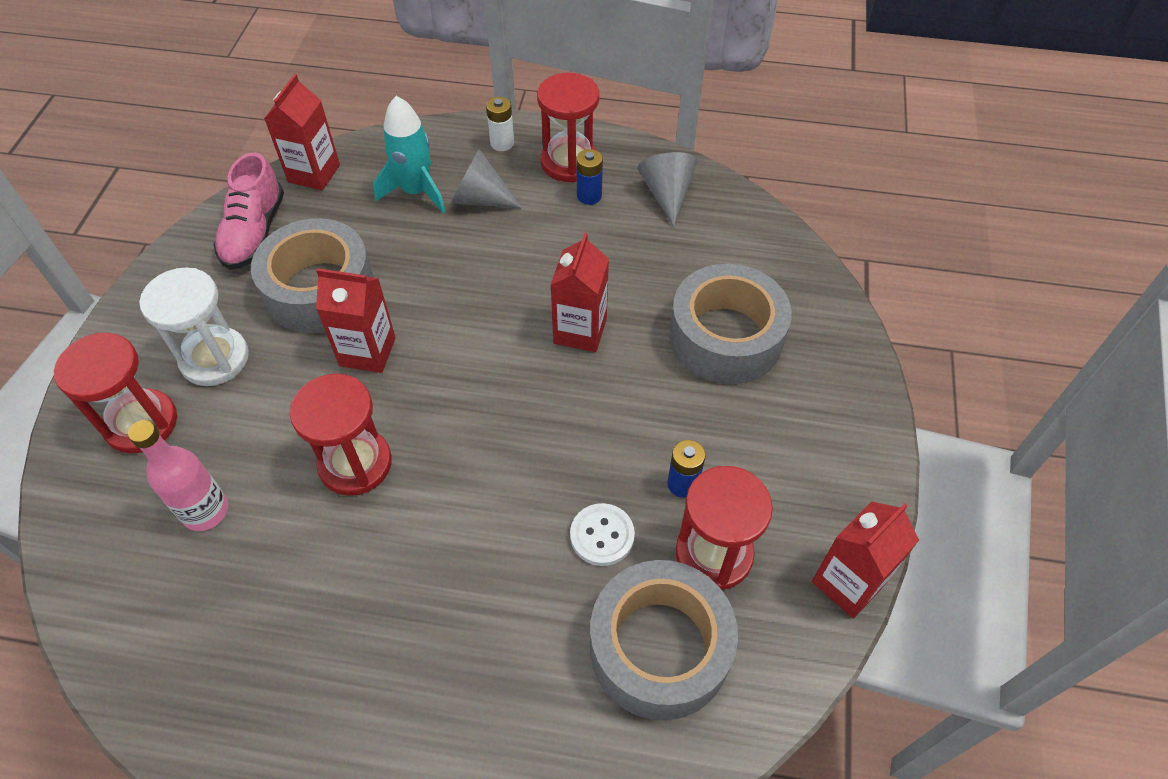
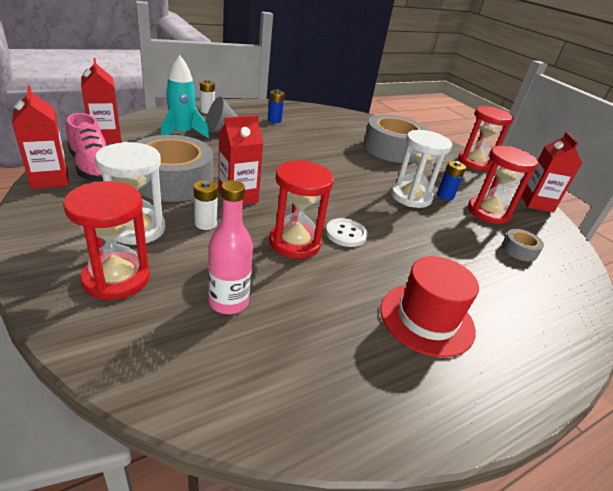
camera: 45 degrees left, 20 degrees down
red hourglass [537,73,599,182] -> red hourglass moved to [458,106,514,171]
red carton [551,233,609,352] -> red carton moved to [12,86,69,189]
white button [570,503,635,566] -> white button moved to [326,218,368,247]
grey tape [590,560,738,721] -> grey tape [502,229,544,261], size x0.43
grey cone [637,152,698,227] -> none
none -> white battery [194,180,218,230]
none -> red hat [380,256,479,358]
none -> white hourglass [391,130,452,208]

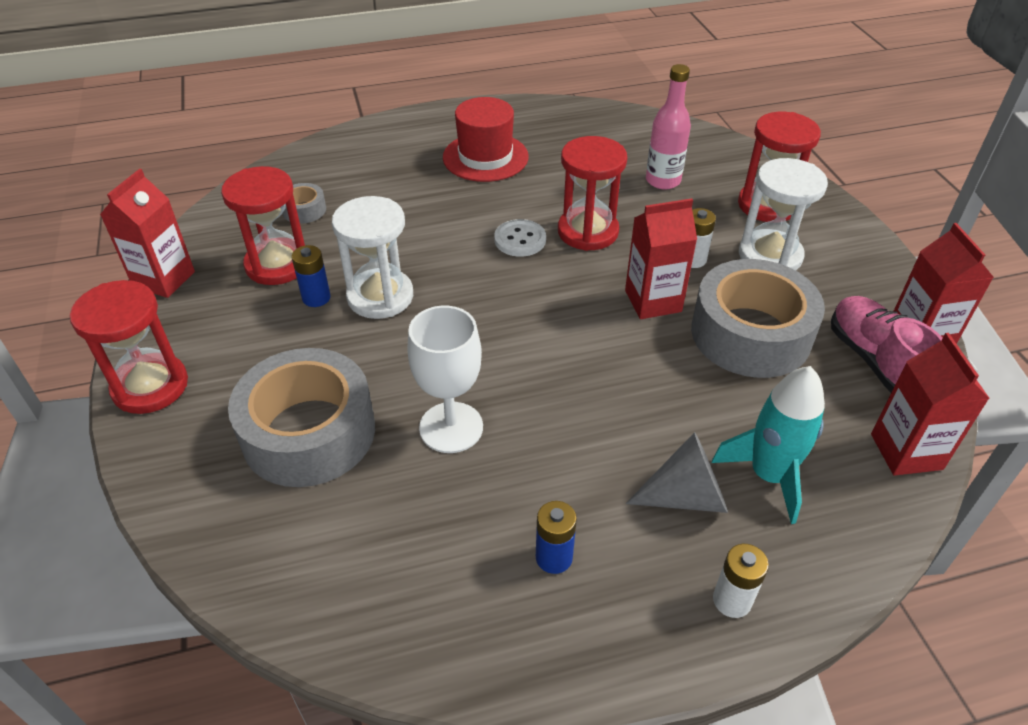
camera: 160 degrees left, 10 degrees up
none -> white goblet [407,306,483,453]

